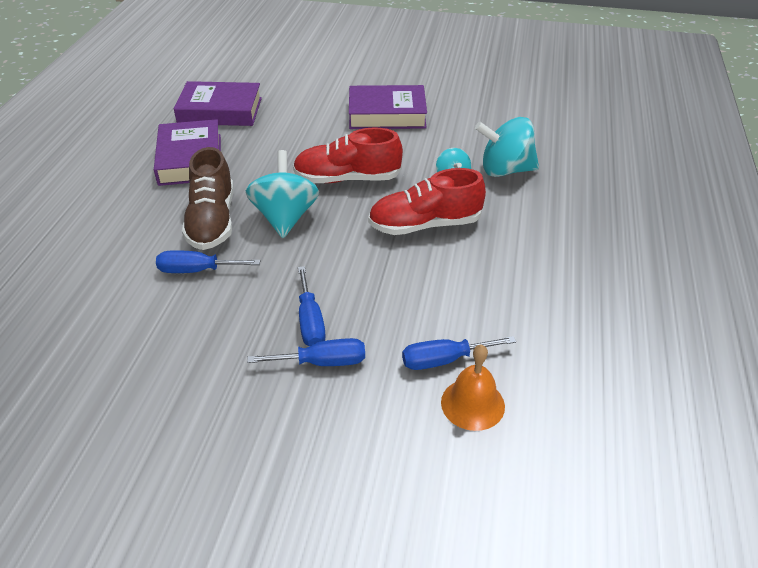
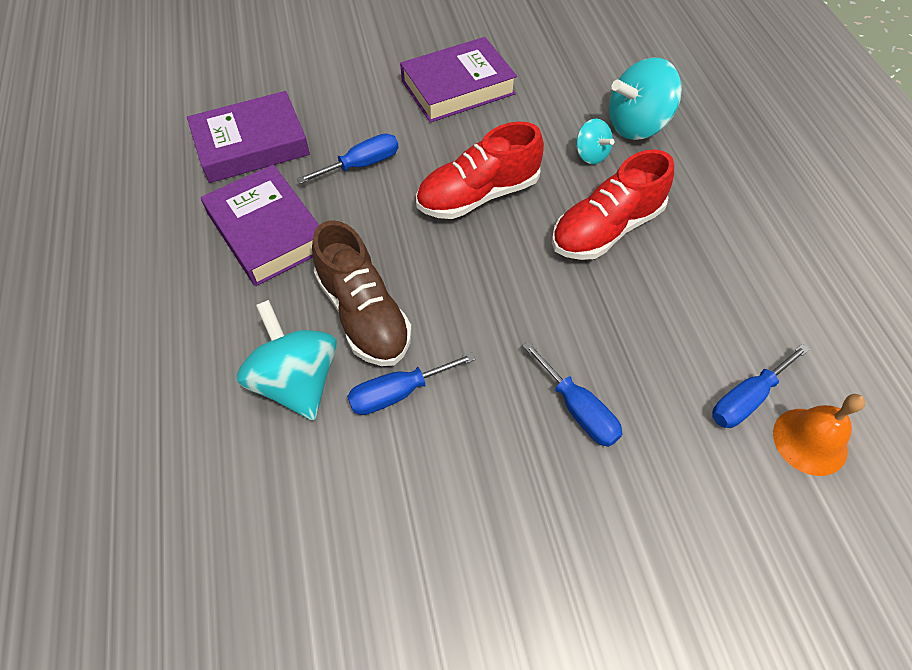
camera: 25 degrees left, 15 degrees up
turquoise spinning top [246,150,319,238] -> turquoise spinning top moved to [237,300,337,421]
blue screwdriver [247,338,365,366] -> blue screwdriver moved to [297,134,399,184]

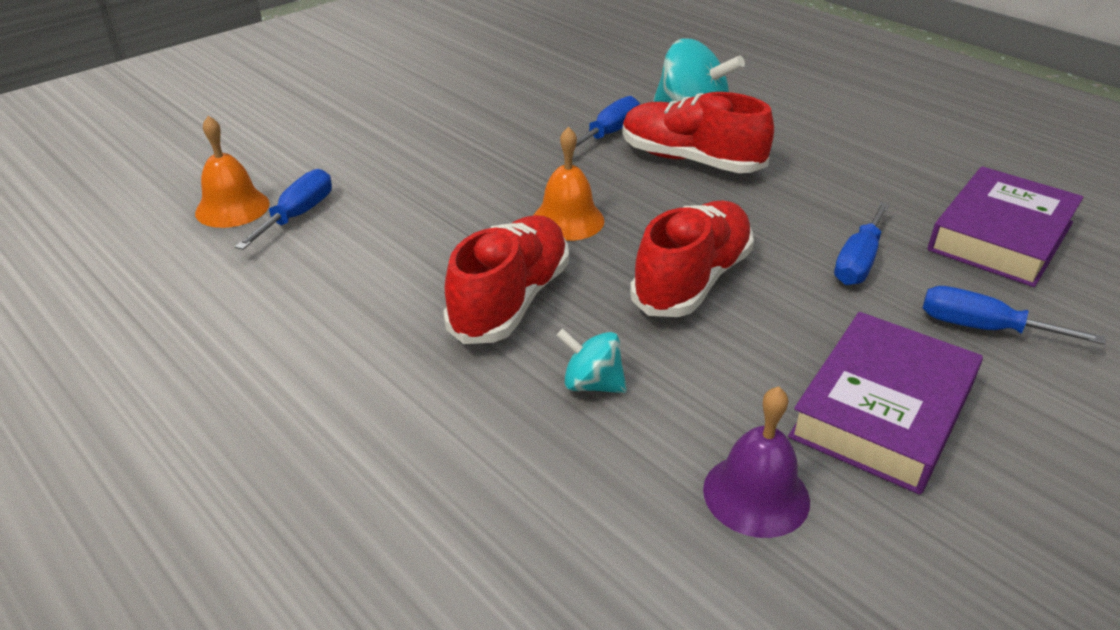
camera: 150 degrees right, 20 degrees down
purple book [201,165,319,286] -> none
brown shoe [312,220,412,366] -> red shoe [622,92,774,173]
blue screwdriver [522,341,622,447] -> blue screwdriver moved to [923,286,1106,345]
turquoise spinning top [609,57,682,140] -> none
none -> orange bell [533,127,605,241]
none -> purple bell [703,386,810,538]

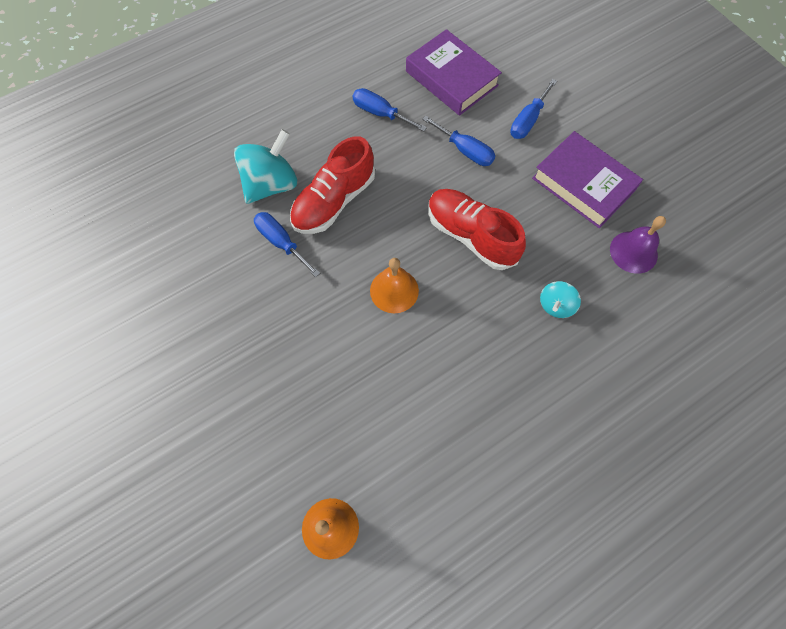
camera: 80 degrees left, 30 degrees up
blue screwdriver [235,169,332,250] -> blue screwdriver moved to [352,88,427,132]
red shoe [443,215,569,344] -> none

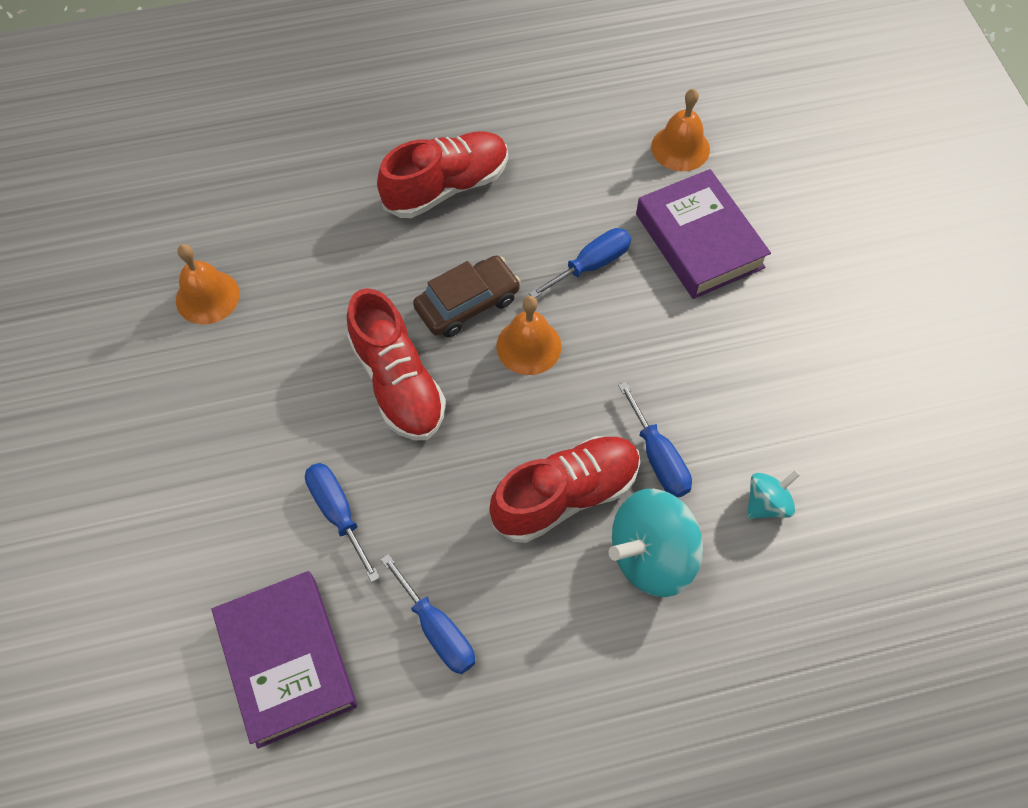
camera: 160 degrees left, 5 degrees down
blue screwdriver [510,79,557,139] -> blue screwdriver moved to [529,228,631,298]
purple book [532,131,643,228] -> purple book moved to [636,169,771,299]
turquoise spinning top [540,281,581,318] -> turquoise spinning top moved to [746,470,800,519]
purple bell [610,216,666,274] -> orange bell [176,244,240,324]
none -> red shoe [377,131,508,218]
none -> brown car [413,256,521,337]

